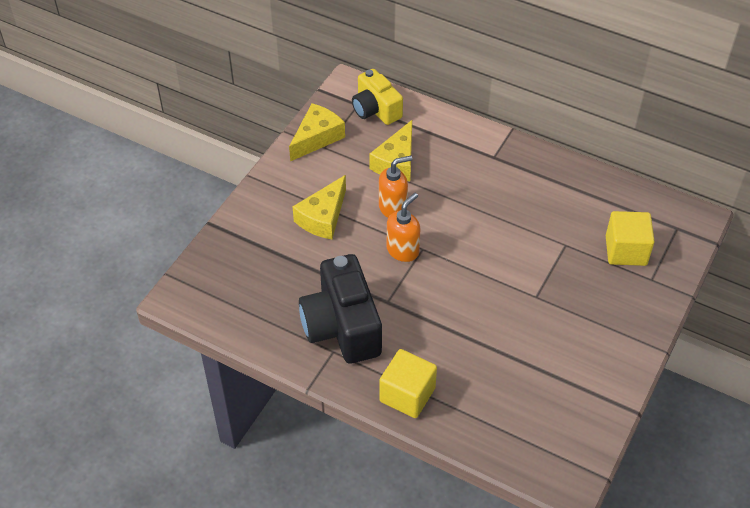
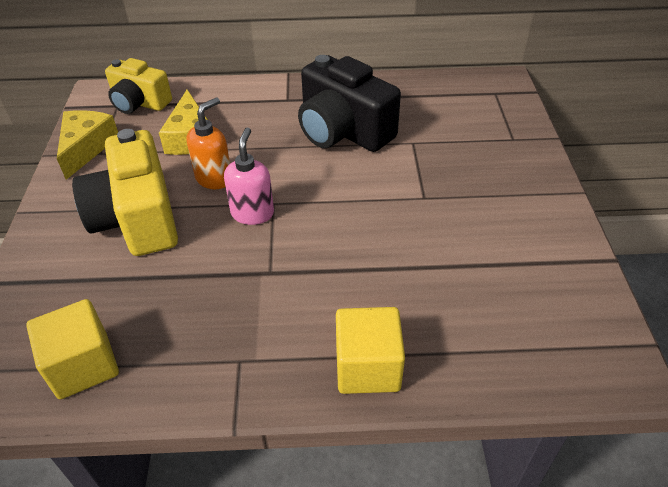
camera: 30 degrees left, 5 degrees down
yellow cheese [292,175,346,239] -> yellow camera [72,129,178,256]
black camera [299,254,382,364] -> black camera moved to [298,55,401,152]
orange soap dispenser [387,193,420,262] -> pink soap dispenser [224,127,274,225]
yellow cube [606,211,655,266] -> yellow cube moved to [26,299,119,399]

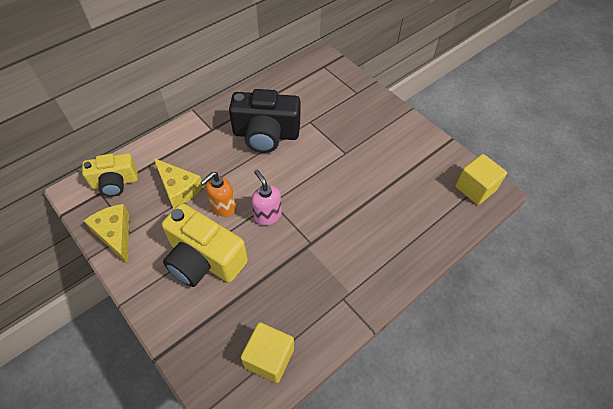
camera: 40 degrees left, 10 degrees up
orange soap dispenser [186,97,230,189] -> orange soap dispenser turned 135 degrees counterclockwise [200,172,236,217]
yellow cube [336,307,405,394] -> yellow cube moved to [455,154,507,205]

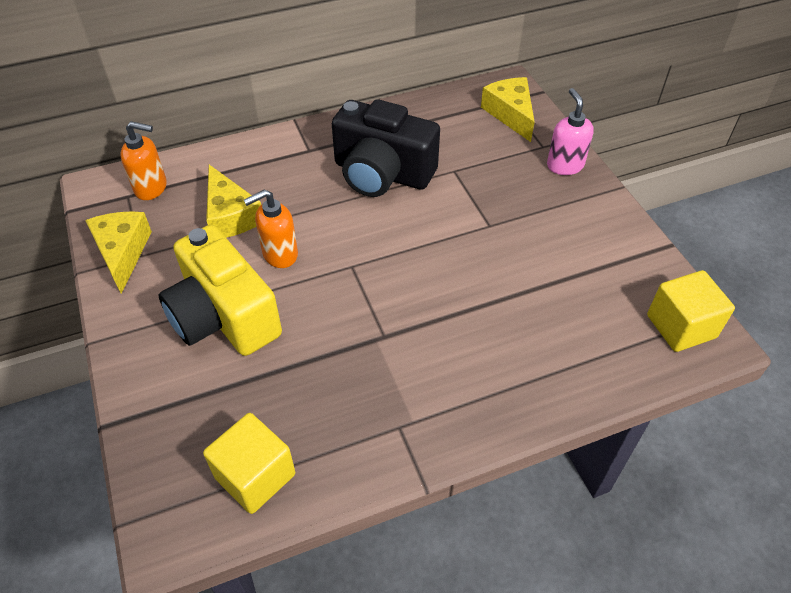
camera: 20 degrees right, 5 degrees down
yellow camera [82,153,138,197] -> orange soap dispenser [120,121,167,200]
pink soap dispenser [251,170,282,226] -> pink soap dispenser moved to [547,88,594,175]
none -> yellow cheese [481,77,535,142]

